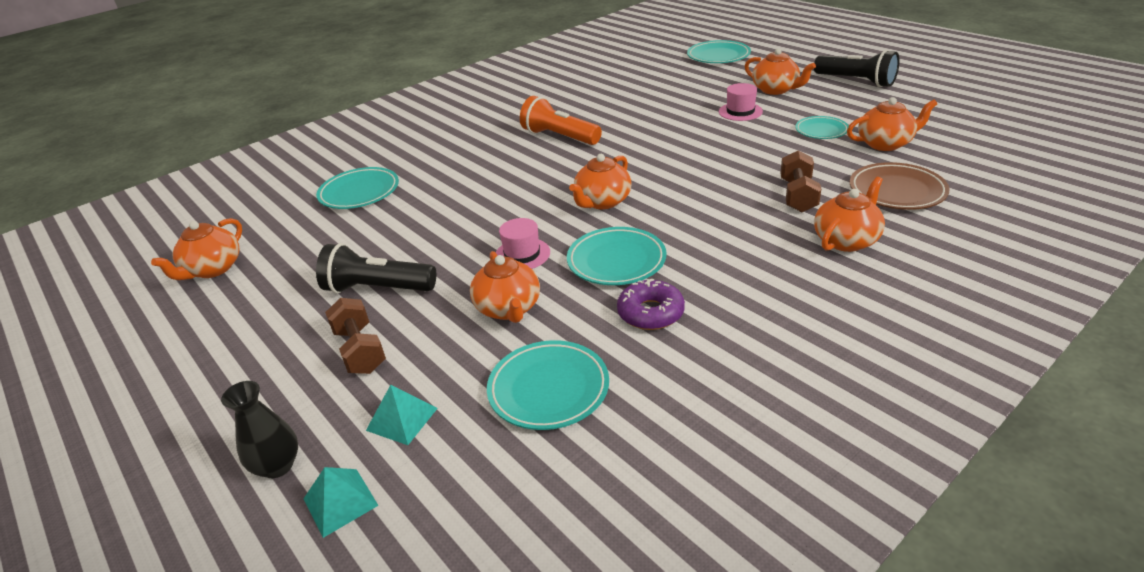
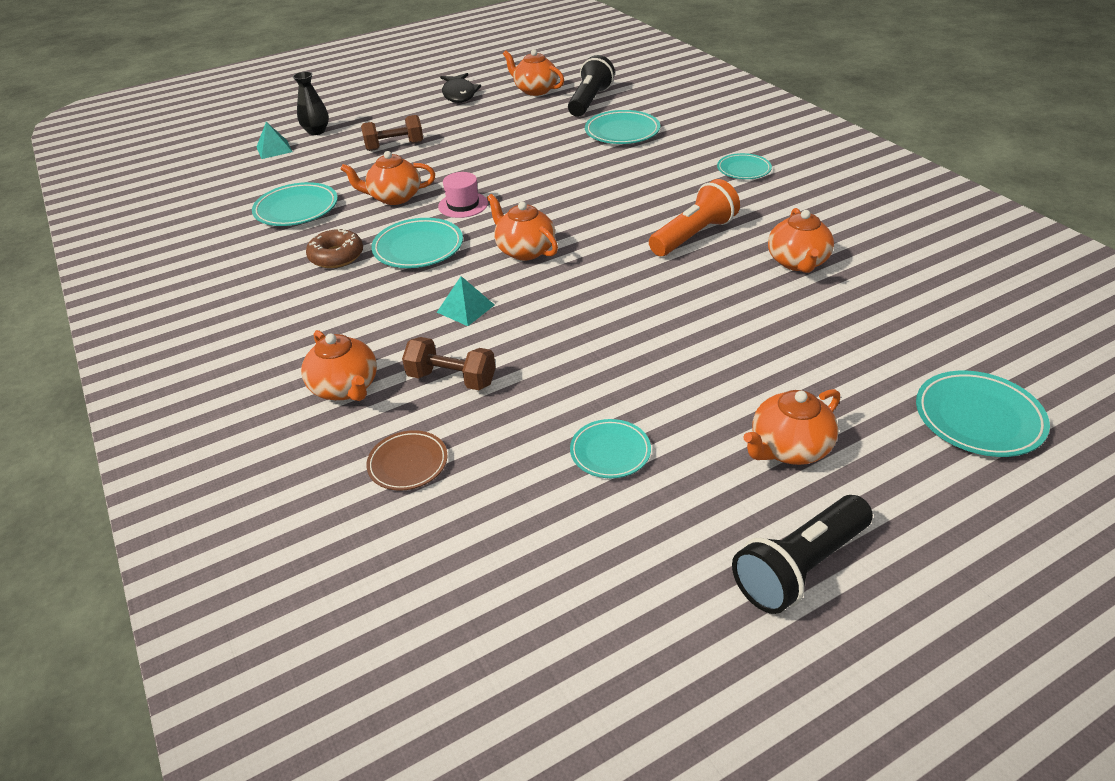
camera: 100 degrees right, 5 degrees up
black flashlight [316,243,436,294] -> black flashlight moved to [568,55,615,117]
turquoise pyramid [366,385,438,445] -> turquoise pyramid moved to [437,276,494,326]
purple donut [617,279,685,330] -> brown donut [306,228,363,268]
pink hat [719,83,763,121] -> none
orange teapot [847,97,937,151] -> orange teapot moved to [768,208,834,273]
brown plate [850,162,950,210] -> brown plate [366,430,447,491], size x0.65
none -> black fish [440,73,481,103]
none -> turquoise plate [717,153,772,179]

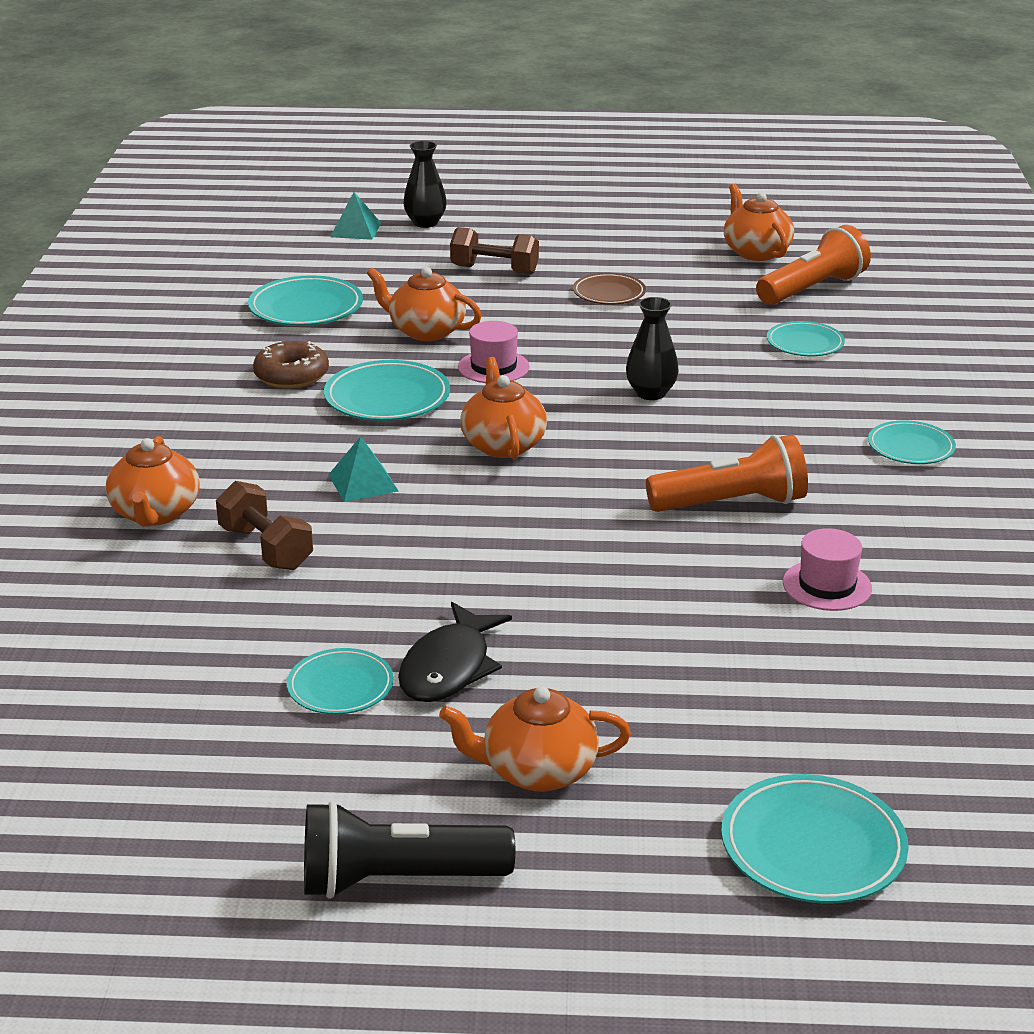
camera: 30 degrees right, 10 degrees down
brown plate [366,430,447,491] -> brown plate moved to [573,273,646,305]
black fish [440,73,481,103] -> black fish moved to [398,602,512,702]
black flashlight [568,55,615,117] -> orange flashlight [756,225,871,305]
turquoise plate [585,110,660,144] -> turquoise plate [767,321,845,356], size x0.65
orange teapot [768,208,834,273] -> pink hat [783,528,872,611]
none -> black vase [626,297,679,400]

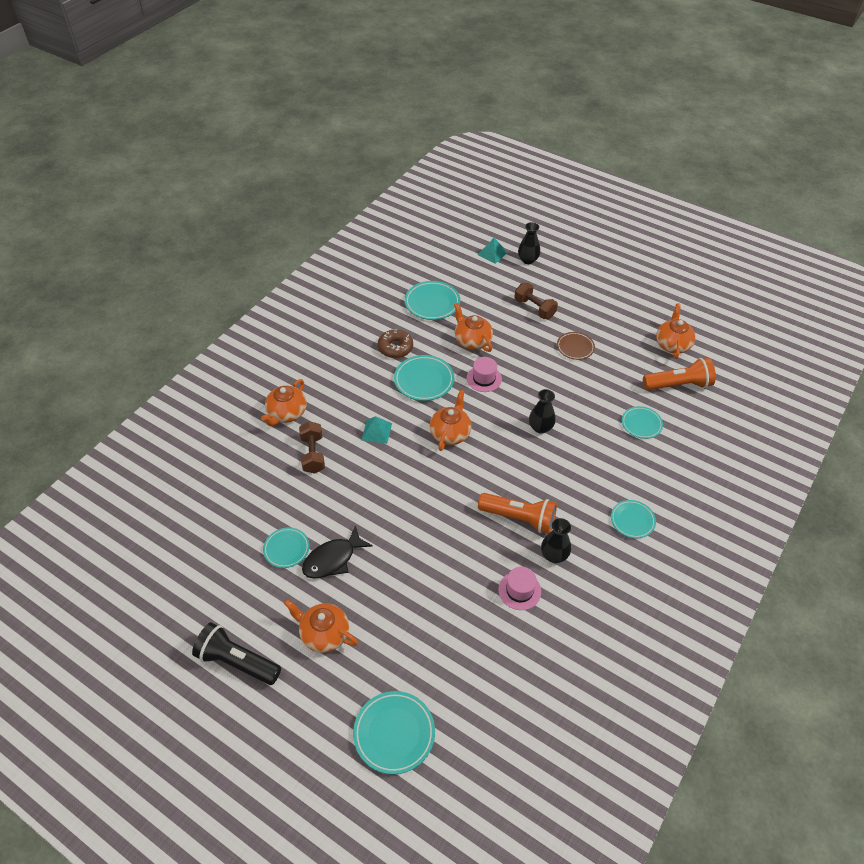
camera: 30 degrees right, 20 degrees up
none -> black vase [541,518,571,563]

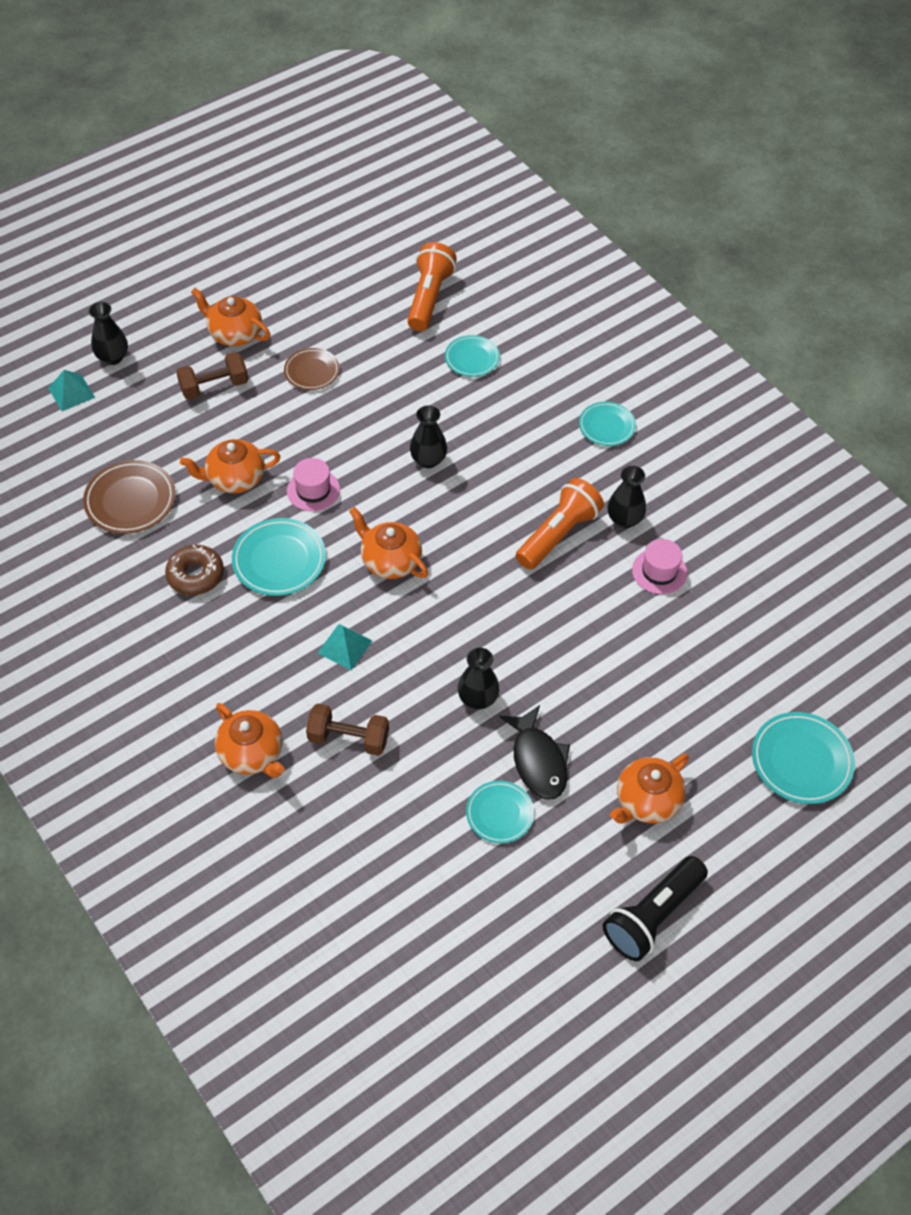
camera: 70 degrees left, 5 degrees up
turquoise plate [405,281,460,320] -> brown plate [83,460,176,534]
orange teapot [656,304,696,359] -> orange teapot moved to [191,288,270,346]
none -> black vase [458,648,499,709]

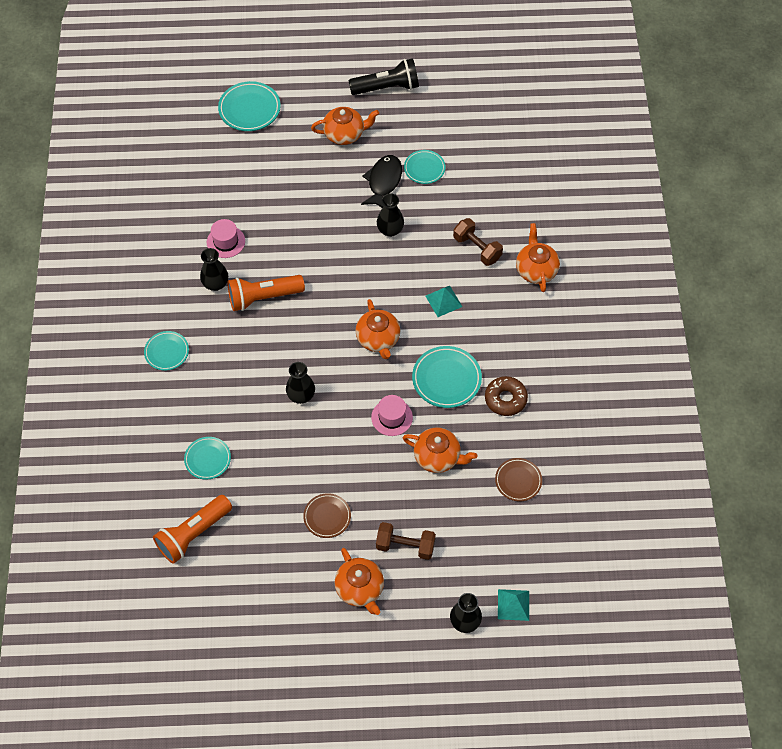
camera: 145 degrees left, 5 degrees up
brown plate [83,460,176,534] -> brown plate [495,458,542,501], size x0.65

